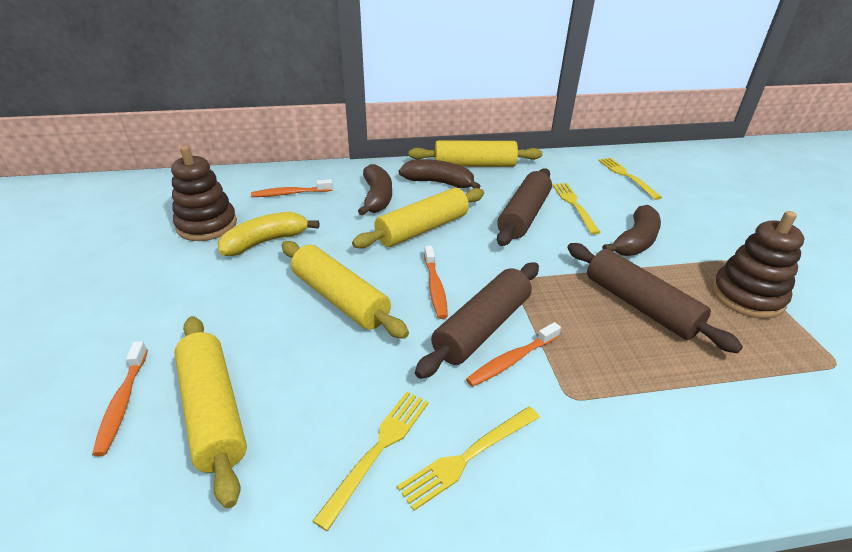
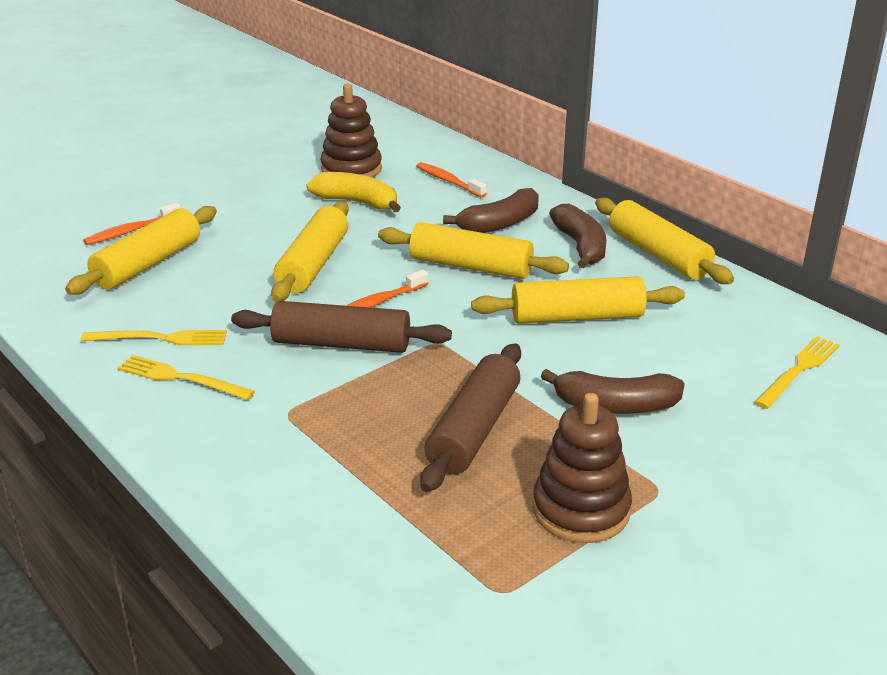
camera: 60 degrees right, 5 degrees down
orange toothbrush [466,322,561,387] -> none
brown rolling pin [497,168,552,246] -> yellow rolling pin [471,276,685,324]
yellow fork [552,183,601,234] -> none

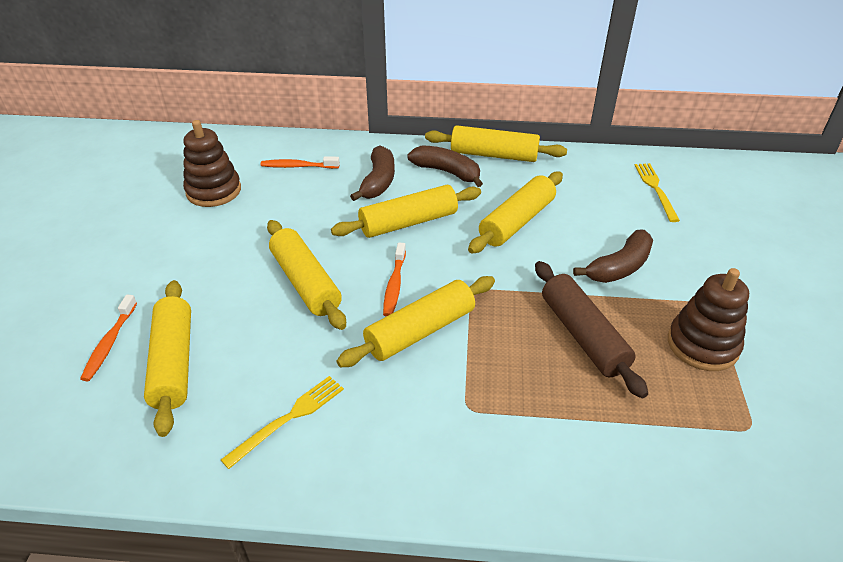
camera: 45 degrees left, 10 degrees up
yellow fork [118,355,255,400] -> none
brown rolling pin [231,301,452,353] -> yellow rolling pin [337,276,495,367]
yellow banana [307,172,401,212] -> none

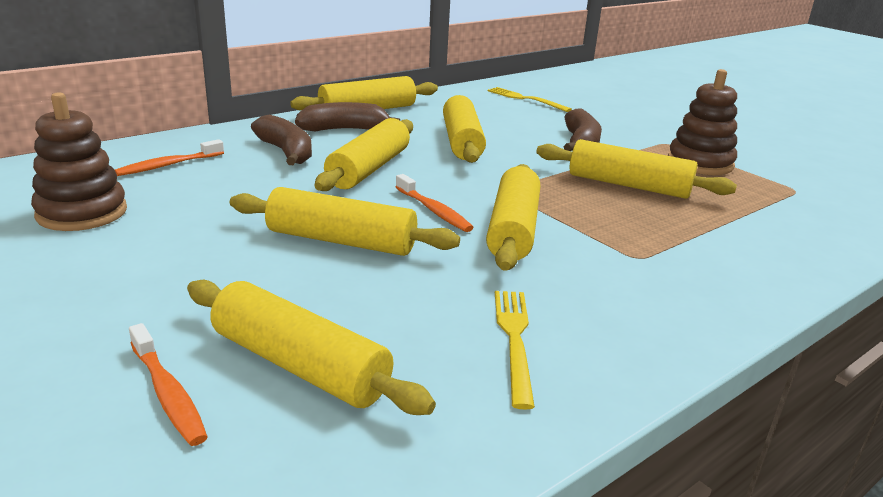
camera: 45 degrees left, 15 degrees down
brown rolling pin [535,261,648,398] -> yellow rolling pin [536,139,737,199]

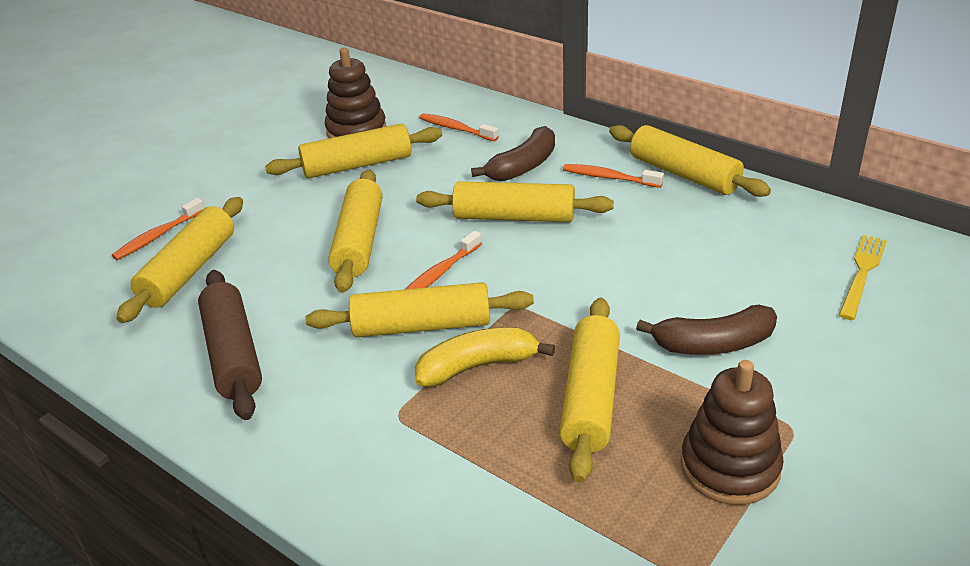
camera: 80 degrees right, 10 degrees up
brown banana [295,102,400,131] -> orange toothbrush [563,164,664,188]
yellow rolling pin [443,95,486,163] -> yellow rolling pin moved to [265,124,442,178]
yellow fork [495,291,535,410] -> brown rolling pin [198,270,262,420]
none -> yellow banana [415,327,555,387]

